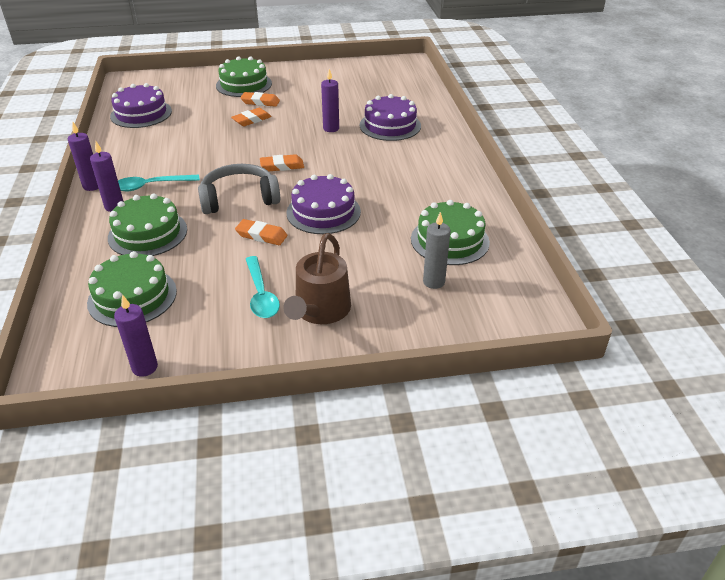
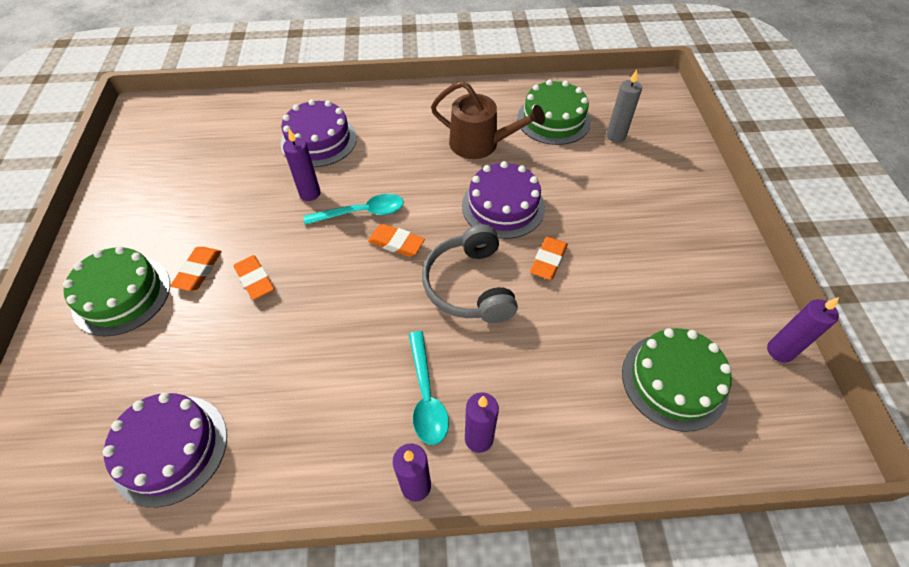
camera: 85 degrees left, 15 degrees up
green cake [108,193,187,256] -> none
turquoise spoon [246,256,280,318] -> turquoise spoon moved to [304,194,404,225]
orange eraser [260,154,304,172] -> orange eraser turned 60 degrees counterclockwise [368,224,425,257]
brown watering can [283,233,351,324] -> brown watering can moved to [431,81,545,159]

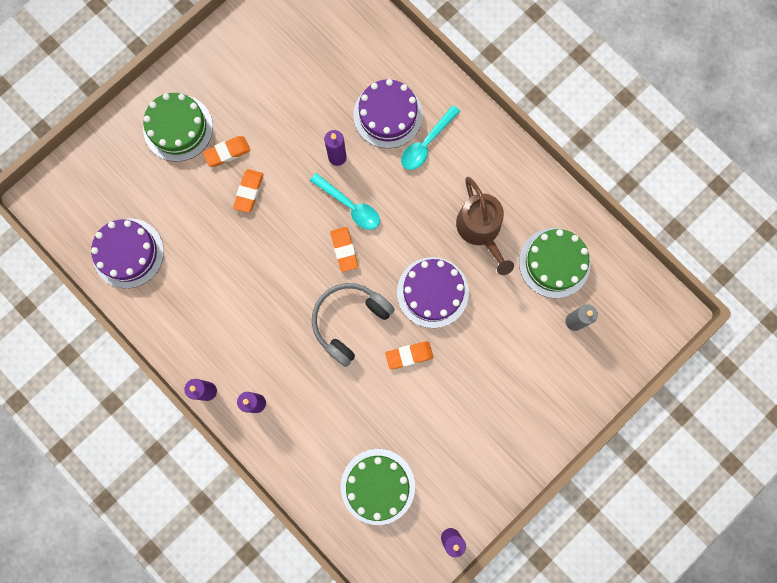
camera: 50 degrees right, 25 degrees up
turquoise spoon [409,331,449,445] -> turquoise spoon moved to [401,105,460,170]

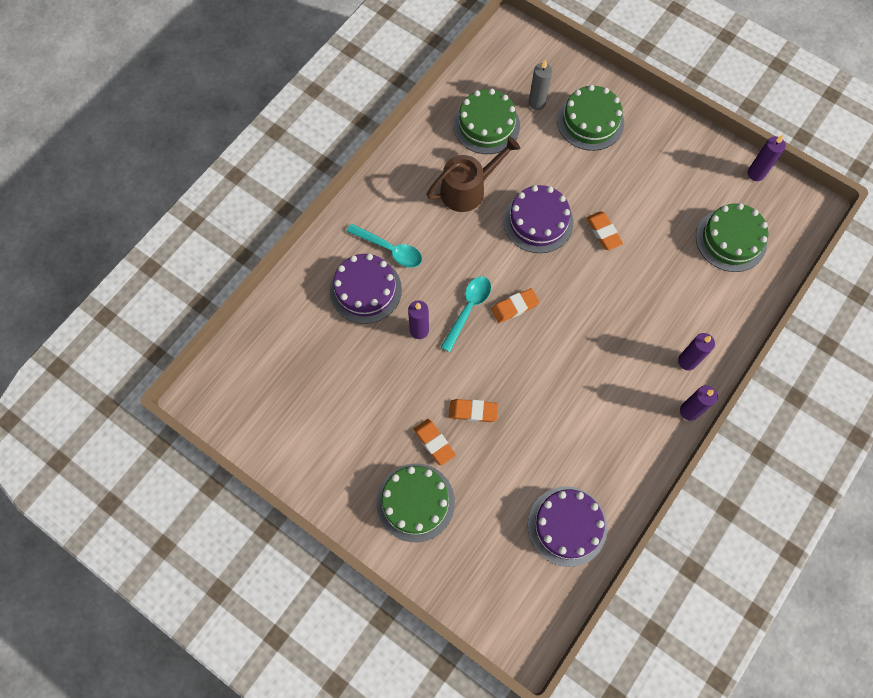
camera: 100 degrees left, 10 degrees down
grey headphones [312,283,395,367] -> none
none -> green cake [557,85,624,151]

